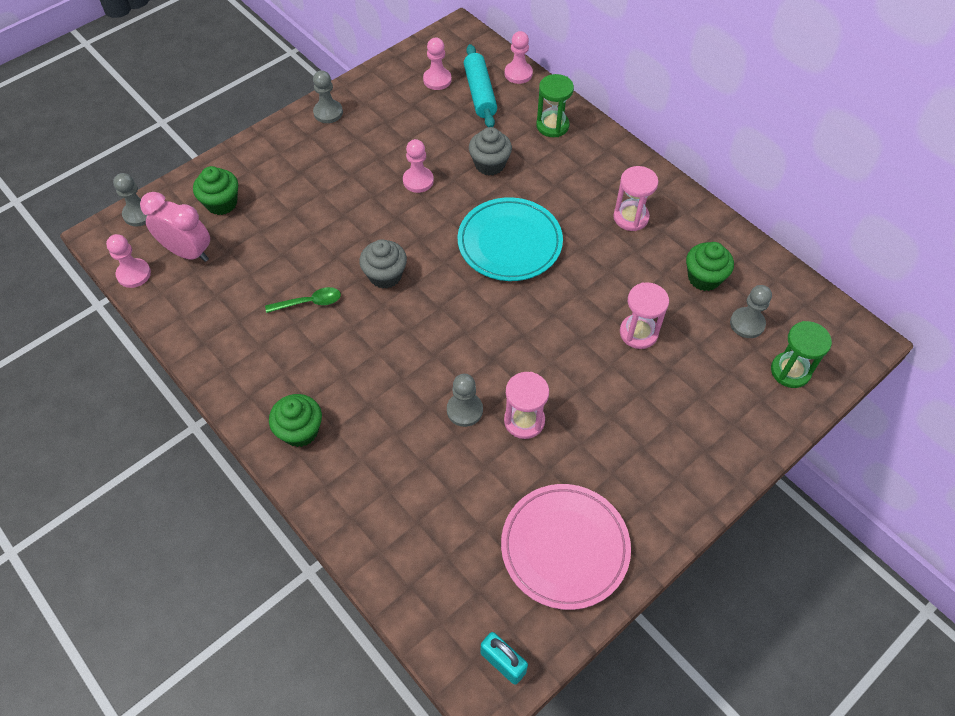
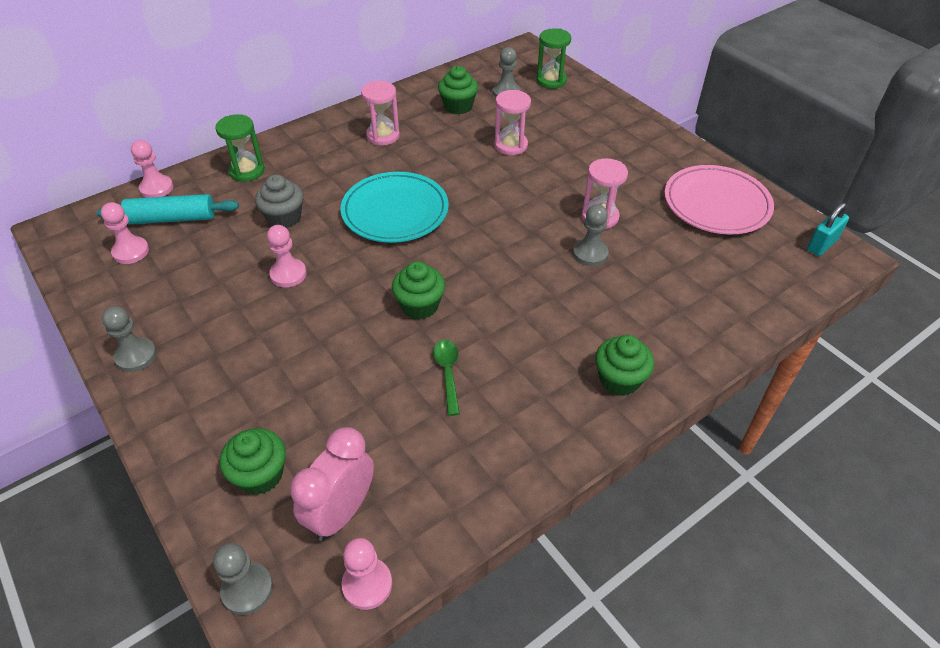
camera: 85 degrees left, 10 degrees down
grey cupcake [360,239,407,289] -> green cupcake [392,261,445,319]

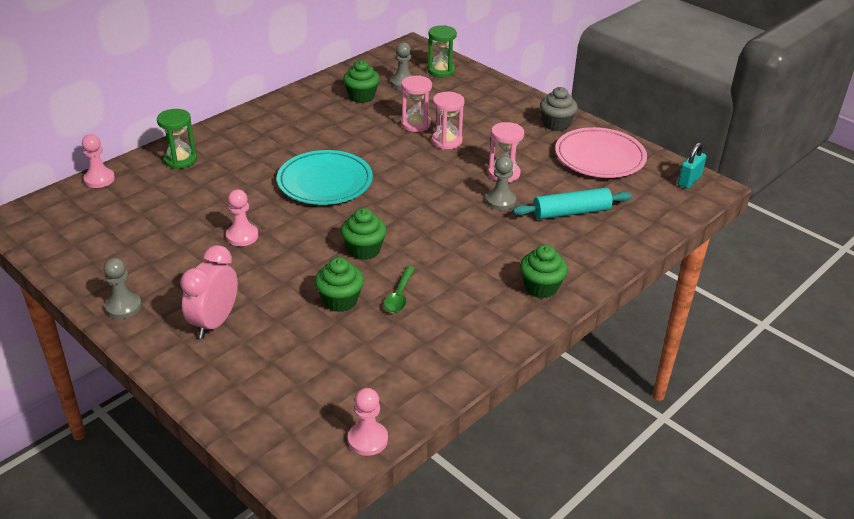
camera: 10 degrees left, 10 degrees down
turquoise rolling pin [97,194,239,224] -> turquoise rolling pin moved to [513,188,632,219]
pink pawn [101,202,149,264] -> none
grey pawn [213,543,273,615] -> none
green cupcake [220,428,286,495] -> green cupcake moved to [315,257,364,312]
grey cupcake [255,175,303,228] -> grey cupcake moved to [540,87,578,131]
pink clock [290,427,374,541] -> pink clock moved to [180,245,238,339]
pink hourglass [361,81,400,145] -> pink hourglass moved to [432,92,465,149]
green spoon [433,340,460,416] -> green spoon turned 150 degrees counterclockwise [384,266,415,313]

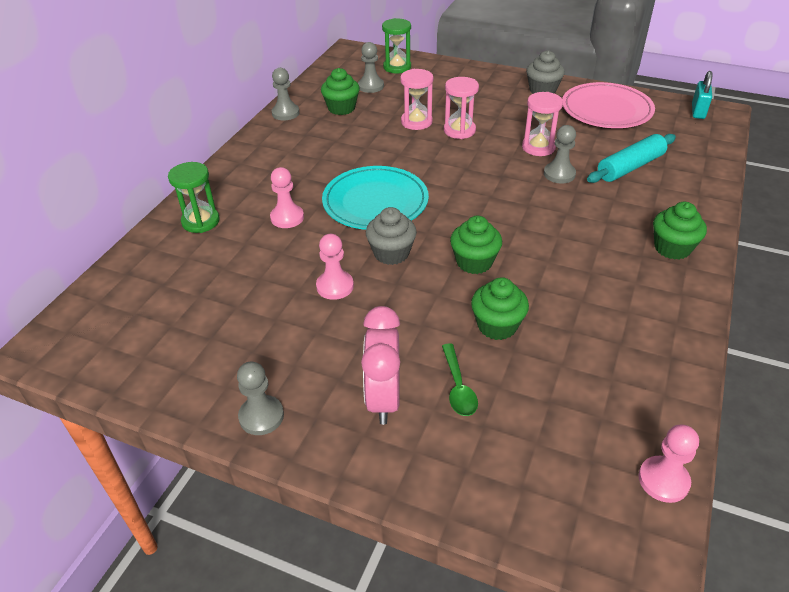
camera: 20 degrees left, 5 degrees up
pink pawn [82,134,115,188] -> pink pawn moved to [270,167,304,228]
green spoon [384,266,415,313] -> green spoon moved to [442,343,478,416]
none -> grey pawn [271,68,300,120]
none -> grey cupcake [366,207,417,265]

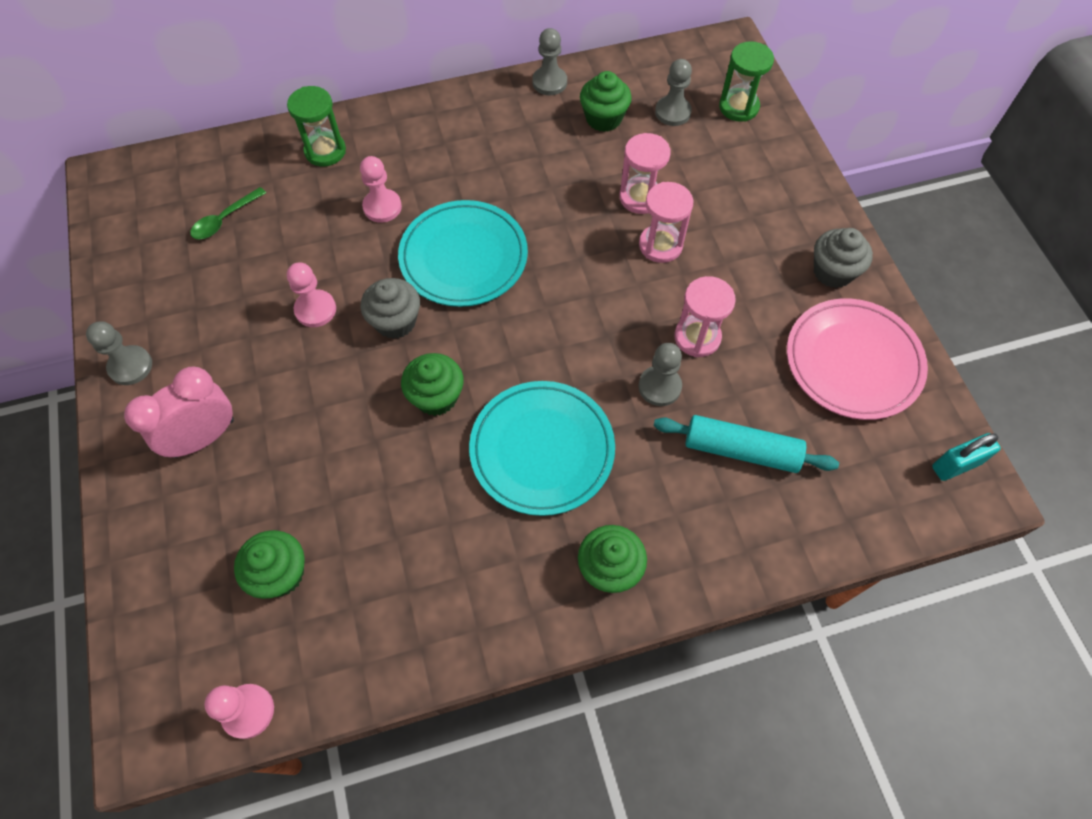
camera: 50 degrees right, 20 degrees up
green spoon [442,343,478,416] -> green spoon moved to [190,187,266,239]
green cupcake [471,277,529,340] -> green cupcake moved to [234,530,305,599]
none -> turquoise plate [469,381,615,516]

